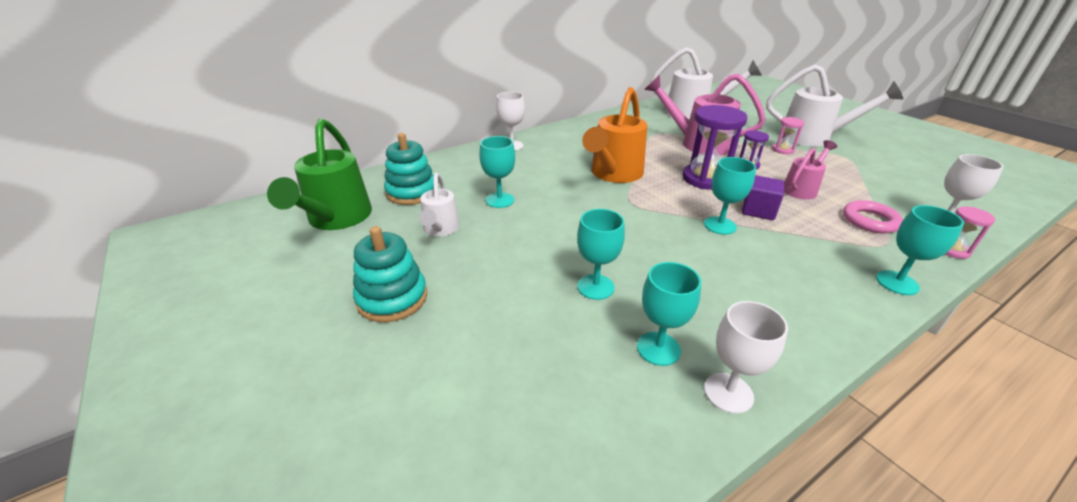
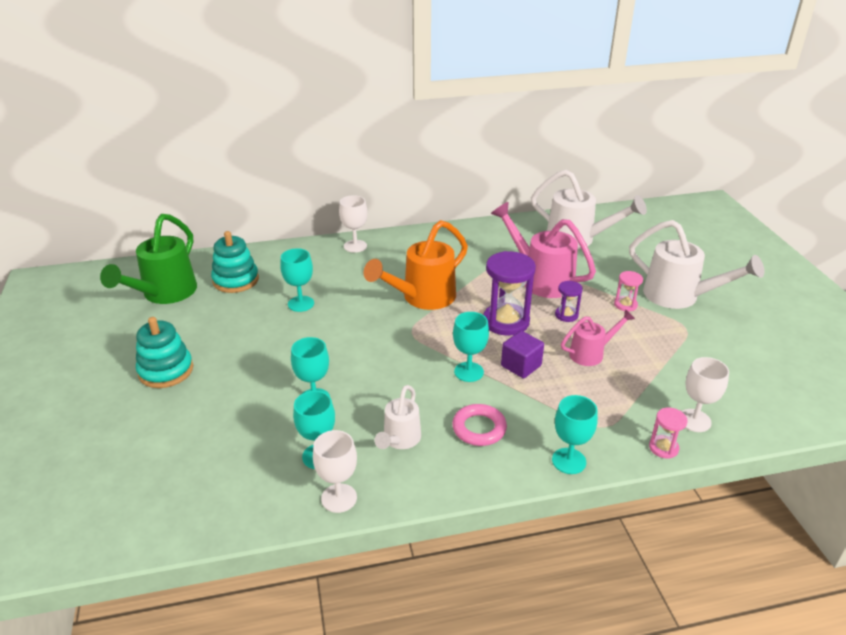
camera: 20 degrees right, 0 degrees up
white watering can [419,173,460,237] -> white watering can moved to [374,385,421,449]
pink ring [843,200,903,233] -> pink ring moved to [452,404,507,446]

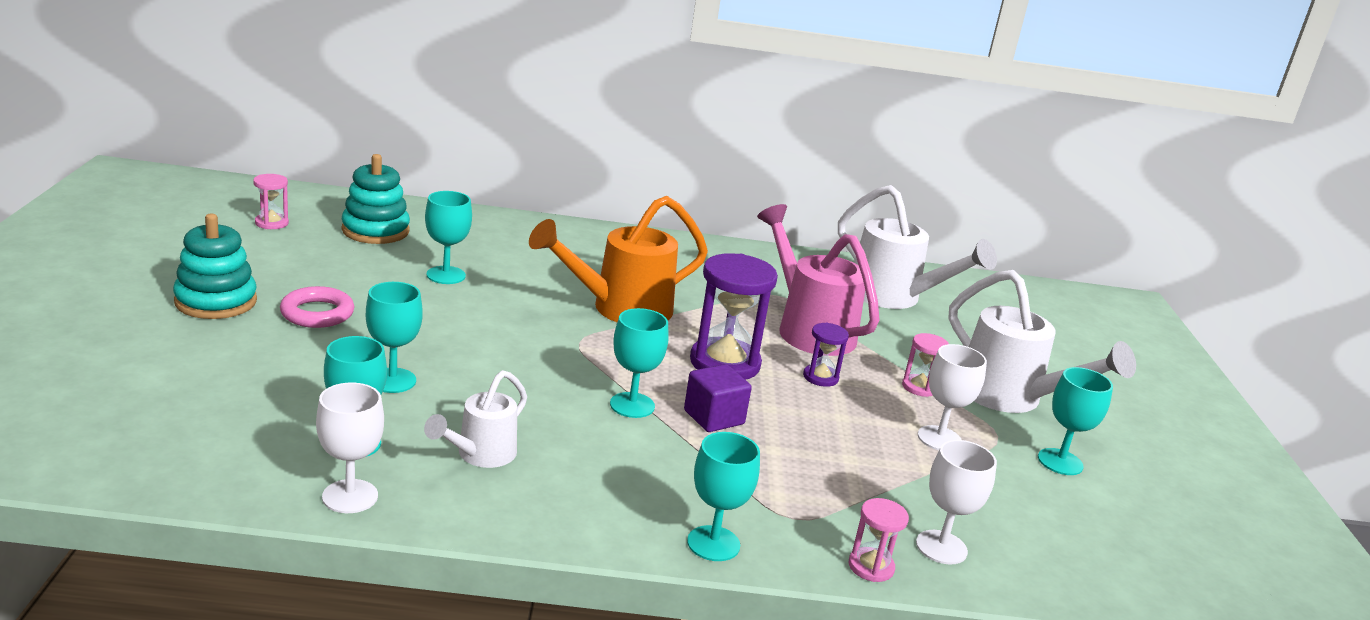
camera: 10 degrees right, 10 degrees down
green watering can [100,214,197,304] -> pink hourglass [253,174,289,229]
white goblet [339,195,367,253] -> white goblet moved to [918,344,987,450]
pink ring [452,404,507,446] -> pink ring moved to [280,286,354,328]
pink watering can [561,309,635,366] -> none
none -> turquoise goblet [1038,367,1113,475]

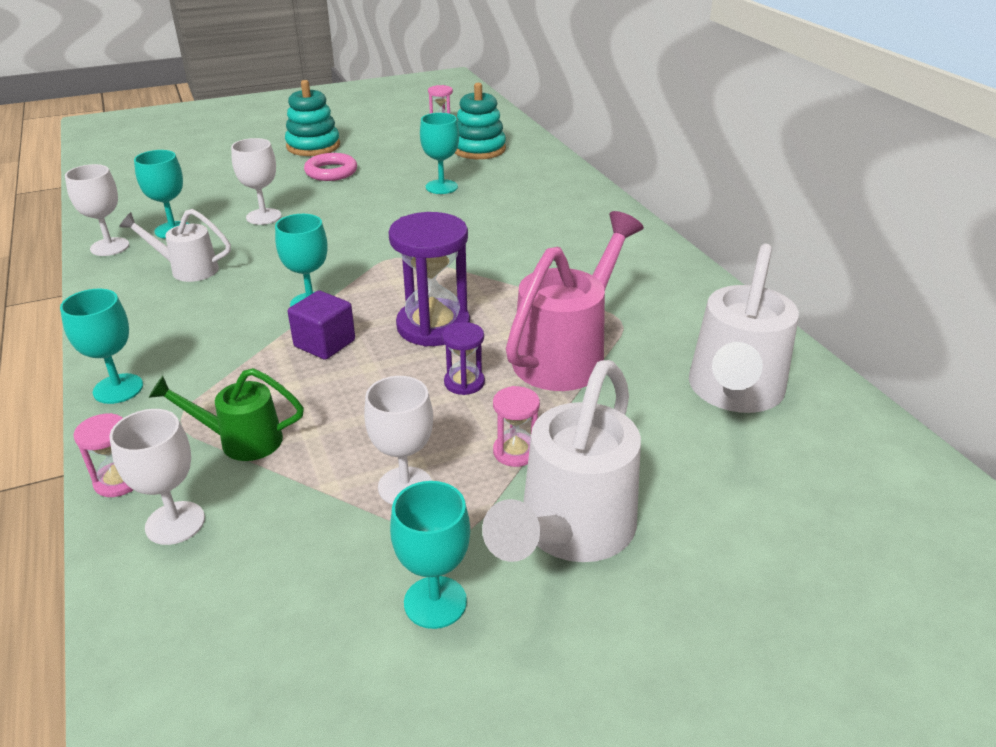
camera: 70 degrees right, 10 degrees up
turquoise goblet [366,282,423,393] -> white goblet [231,138,282,225]
orange watering can [529,196,708,322] -> none
none -> green watering can [148,368,304,461]

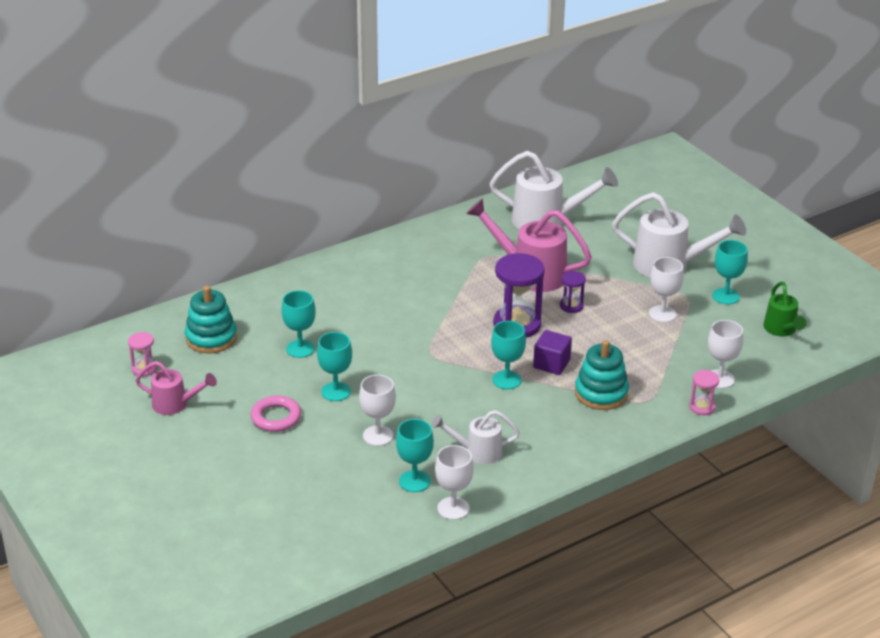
camera: 100 degrees left, 0 degrees up
turquoise goblet [60,289,143,404] -> turquoise goblet moved to [317,332,352,401]
white watering can [119,209,231,282] -> white watering can turned 90 degrees clockwise [431,410,520,464]
green watering can [148,368,304,461] -> green watering can moved to [763,281,806,336]
turquoise stacking toy [285,80,340,156] -> turquoise stacking toy moved to [575,340,629,410]
pink hourglass [493,386,540,467] -> none
none -> pink watering can [135,361,217,415]

